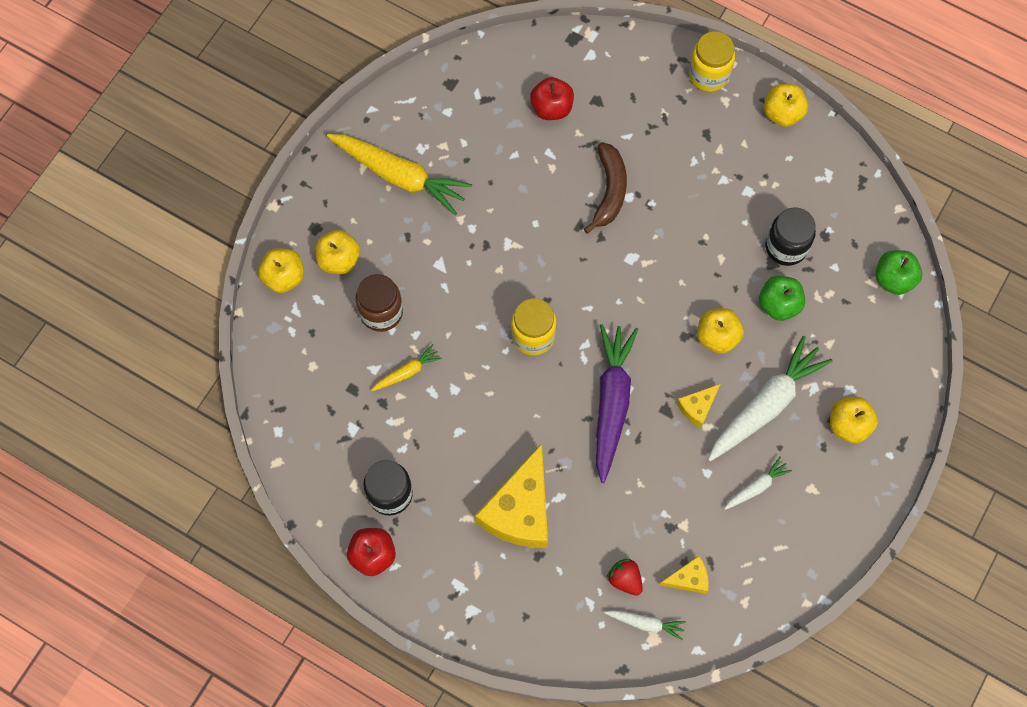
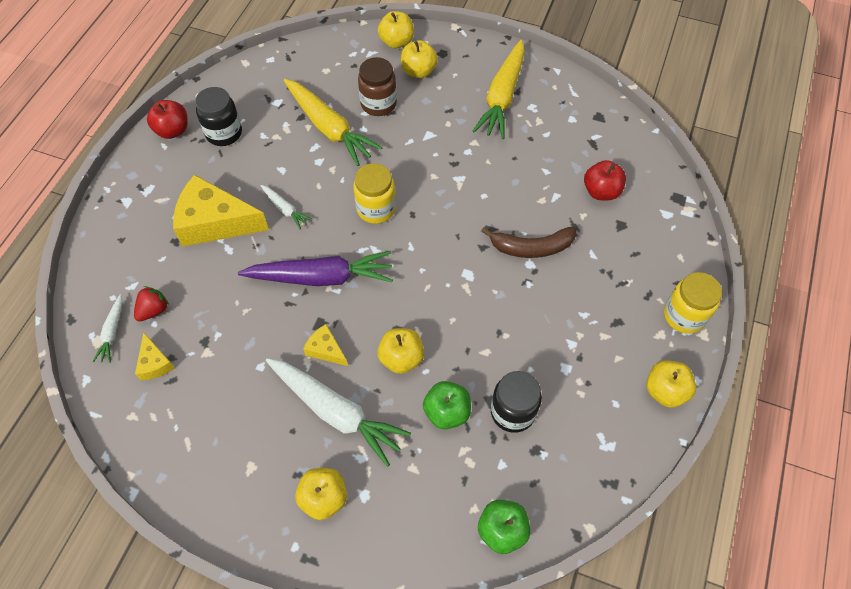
camera: 80 degrees right, 10 degrees down
yellow carrot [371,344,442,391] -> yellow carrot [284,79,383,166], size x2.10
white carrot [724,457,792,510] -> white carrot moved to [261,185,312,229]

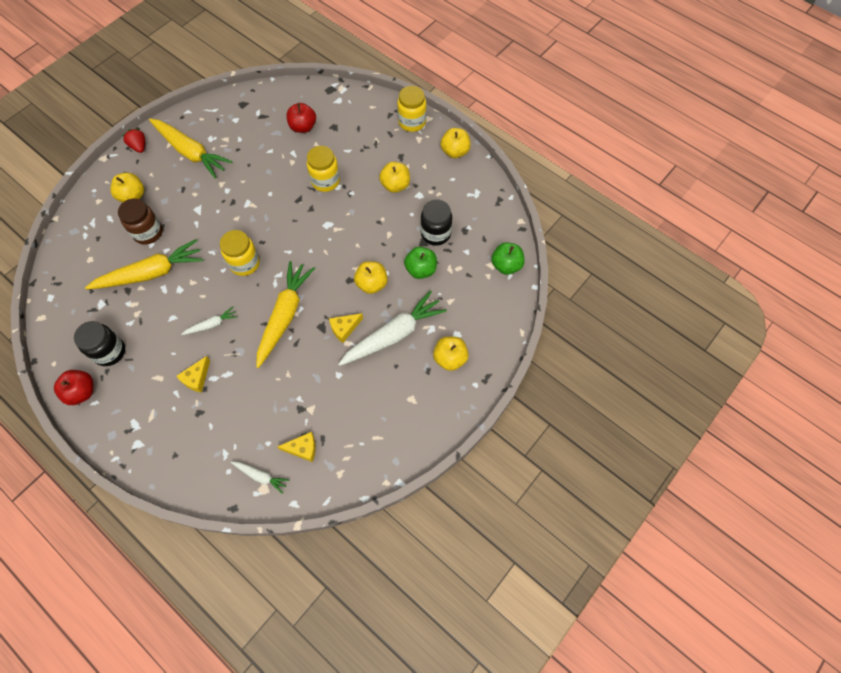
camera: 70 degrees left, 5 degrees up
red strawberry [134,286,169,322] -> red strawberry moved to [123,129,145,153]
yellow cheese [173,174,269,247] -> yellow cheese [176,356,210,393], size x0.48
purple carrot [238,251,393,286] -> yellow carrot [256,261,315,368]
yellow apple [378,11,414,49] -> yellow apple moved to [379,162,410,193]
brown banana [481,226,576,258] -> yellow jar [307,146,340,192]

